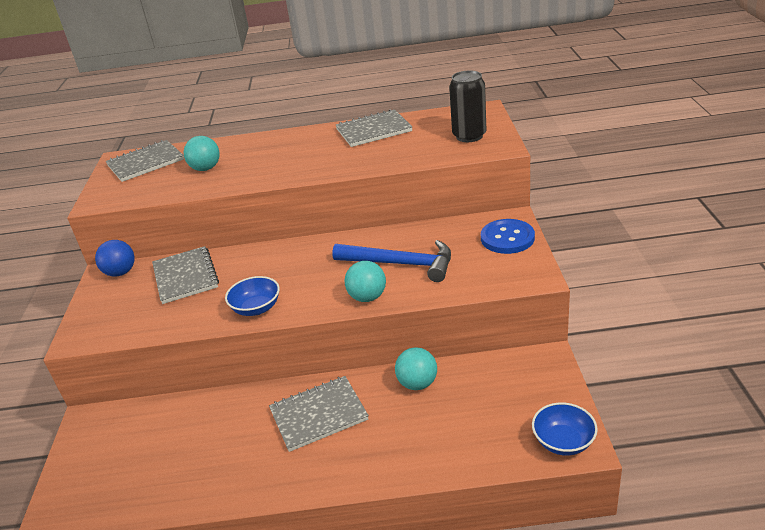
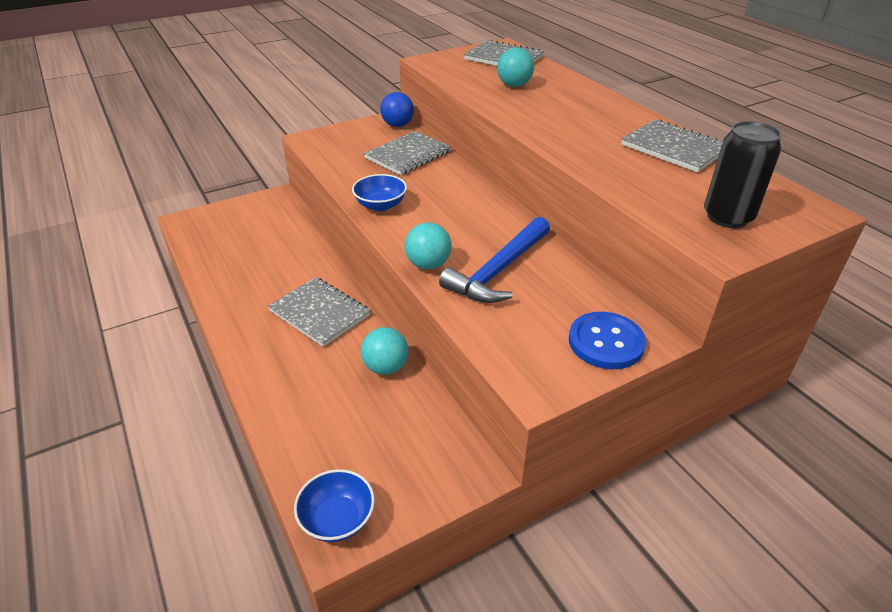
camera: 60 degrees right, 5 degrees up
blue hammer [332,240,451,282] -> blue hammer turned 45 degrees clockwise [439,217,550,303]

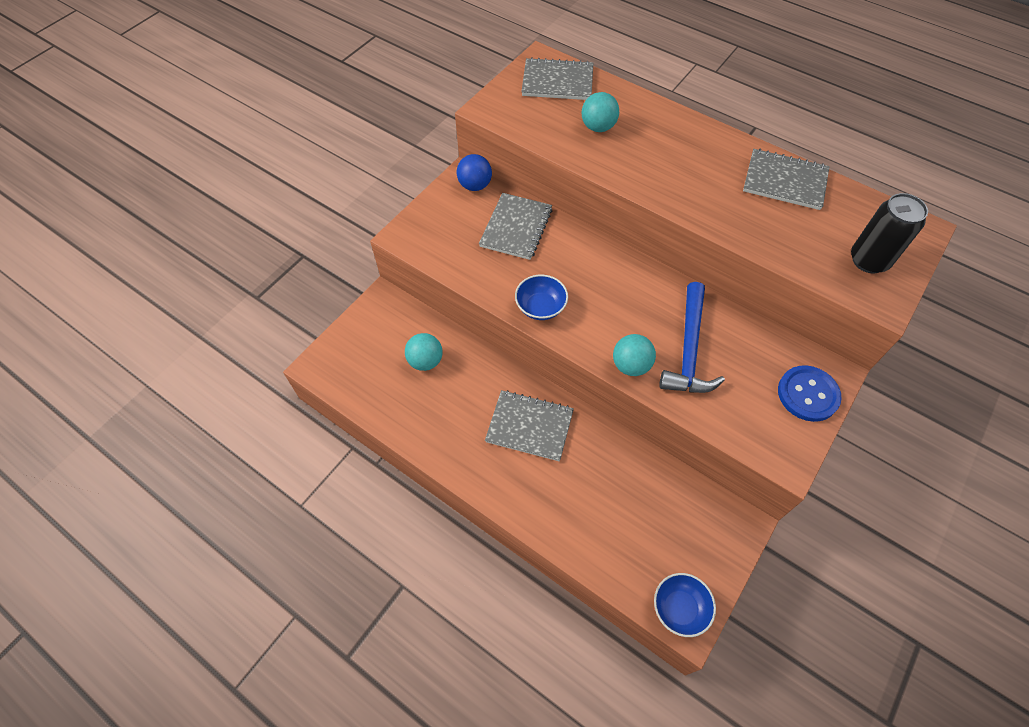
camera: 25 degrees left, 20 degrees up
turquoise ball [361,327,409,375] -> turquoise ball moved to [405,333,442,371]

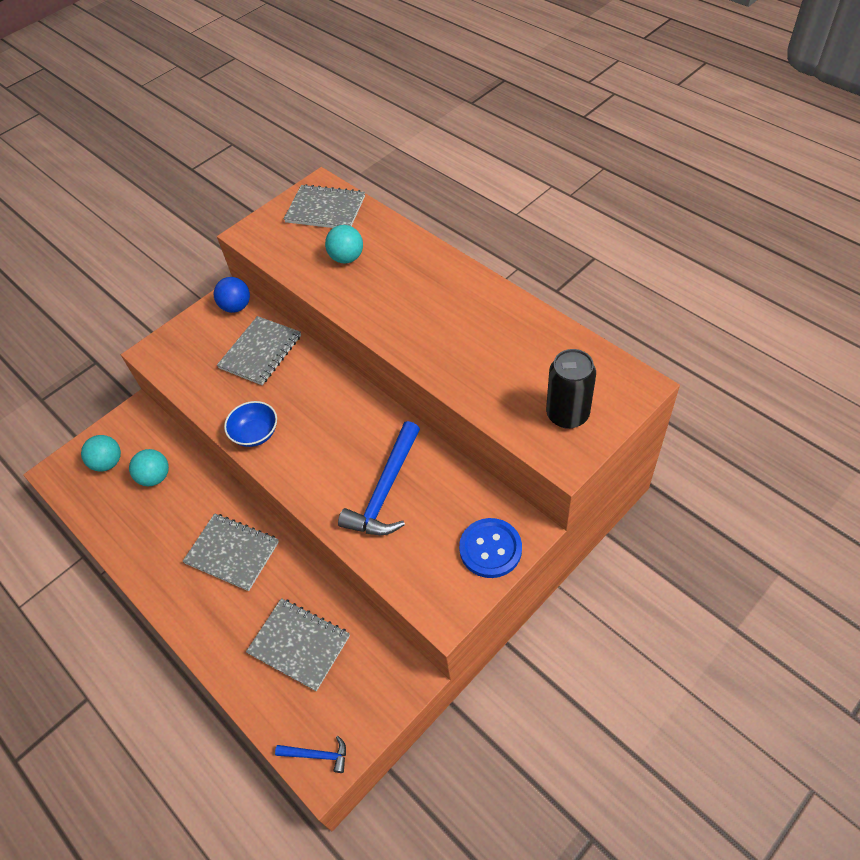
camera: 15 degrees right, 5 degrees down
turquoise ball [613,334,656,376] -> turquoise ball moved to [81,435,121,472]
blue bowl [654,573,716,637] -> blue hammer [275,736,346,773]
grey notebook [743,149,830,210] -> grey notebook moved to [246,598,350,691]

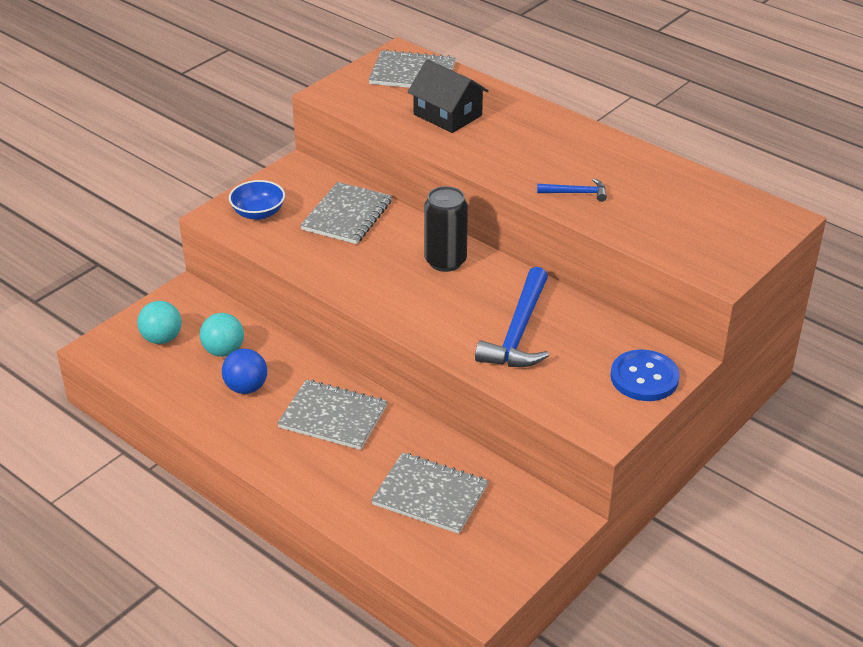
camera: 10 degrees left, 15 degrees down
blue ball [214,277,250,313] -> blue ball moved to [222,349,267,394]
blue bowl [224,401,277,447] -> blue bowl moved to [229,180,285,220]
blue hammer [275,736,346,773] -> blue hammer moved to [537,178,607,202]
turquoise ball [325,225,363,264] -> black house [408,59,489,133]
black can [546,349,596,429] -> black can moved to [424,186,468,272]

